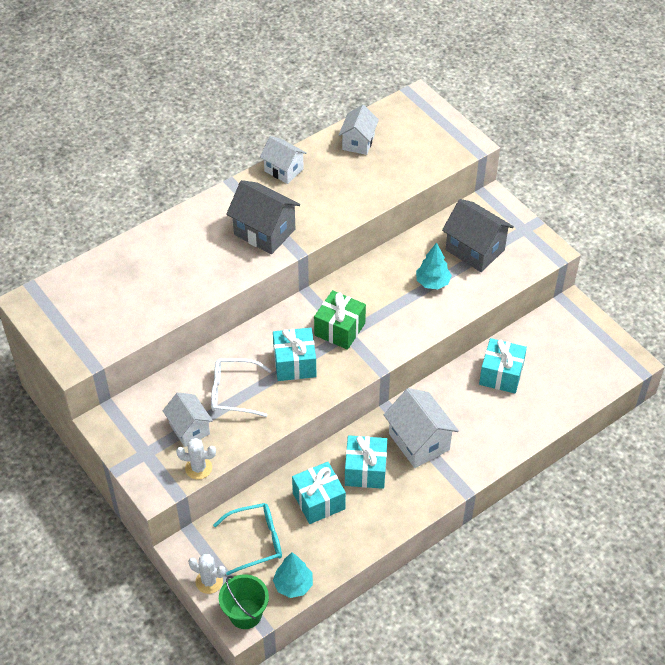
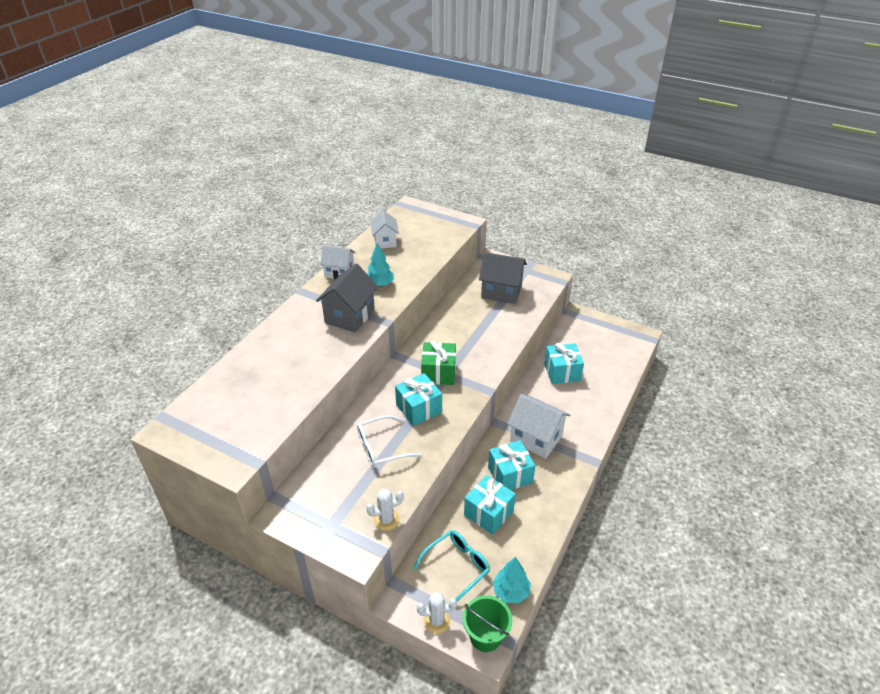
camera: 25 degrees left, 10 degrees down
white house [163,392,213,447] -> none
grey house [226,180,300,254] -> grey house turned 75 degrees counterclockwise [316,264,378,332]
turquoise tree [416,242,452,290] -> turquoise tree moved to [367,243,394,287]

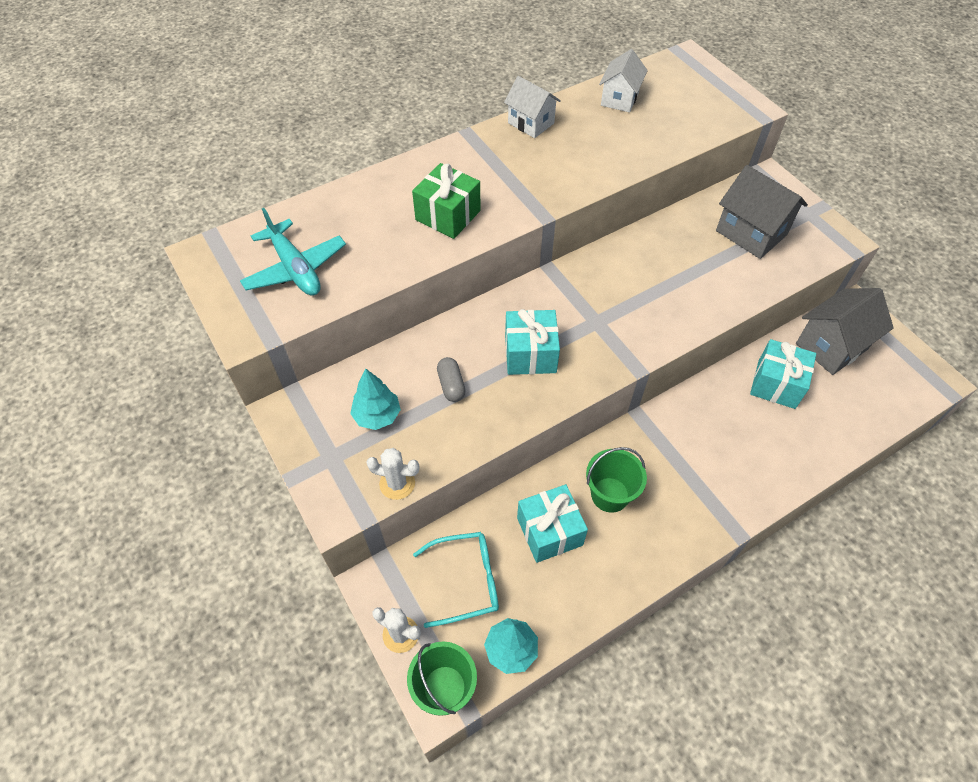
camera: 30 degrees right, 15 degrees up
grey house [316,264,378,332] -> grey house moved to [796,288,894,375]
white glasses [357,415,421,468] -> grey capsule [437,357,466,402]
turquoise tree [367,243,394,287] -> turquoise tree moved to [350,368,401,430]
green gift [421,340,456,385] -> green gift moved to [412,163,481,239]
turquoise gift [488,440,536,490] -> green bucket [586,447,647,513]
white house [507,394,570,459] -> none
none -> turquoise plane [240,208,346,296]

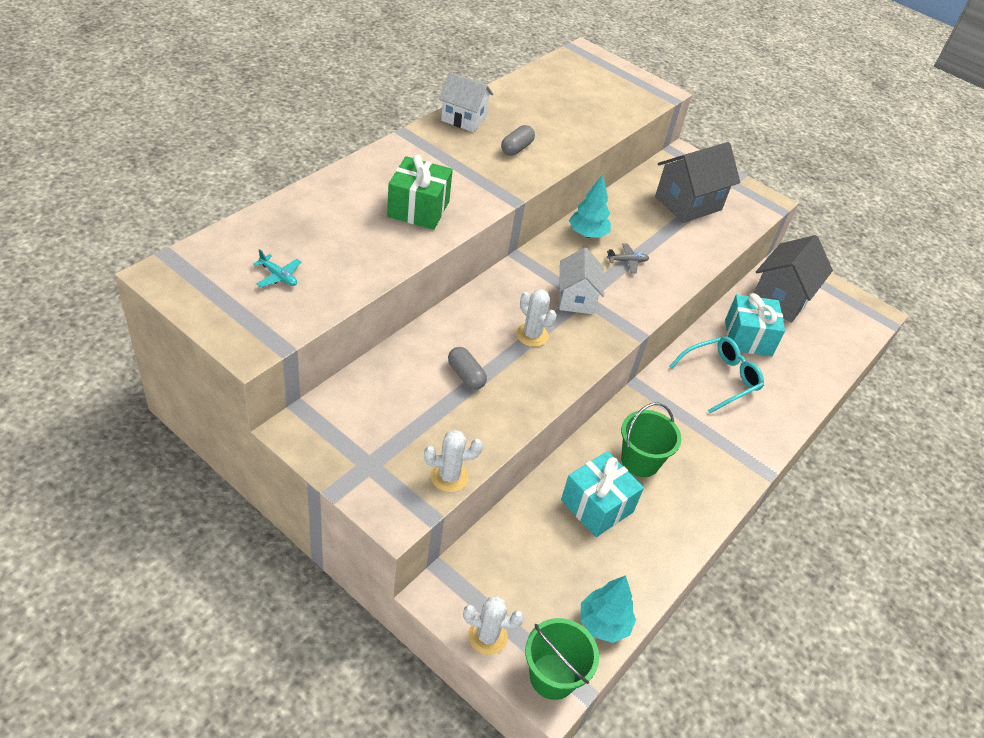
camera: 25 degrees left, 10 degrees down
turquoise plane [240,208,346,296] -> turquoise plane [253,249,301,287], size x0.45
turquoise tree [350,368,401,430] -> turquoise tree moved to [569,174,611,238]
turquoise glasses [413,532,499,628] -> turquoise glasses moved to [669,336,764,413]
turquoise gift [505,309,560,375] -> white cactus [516,289,557,347]
white house [599,49,648,112] -> white house moved to [559,248,604,314]
grey house [716,165,808,259] -> grey house turned 60 degrees counterclockwise [655,142,740,223]
none -> grey capsule [501,125,535,156]
none -> grey plane [607,243,649,273]

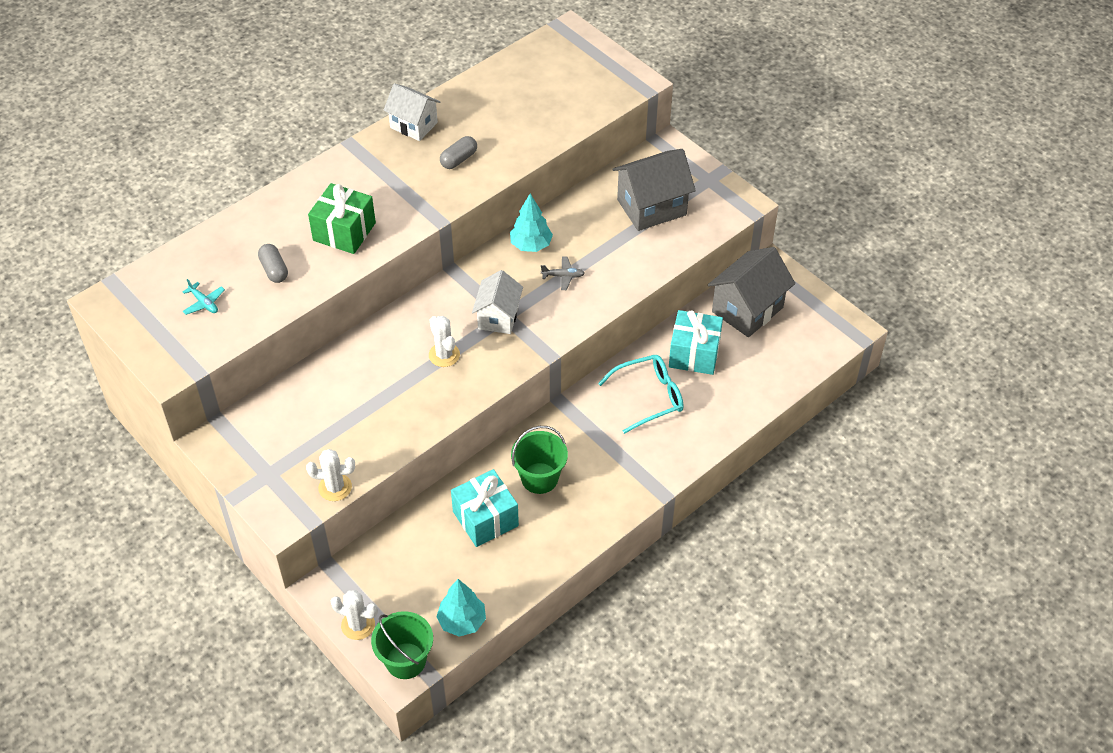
camera: 15 degrees right, 5 degrees up
grey capsule [448,347,487,390] -> grey capsule moved to [258,244,288,283]

